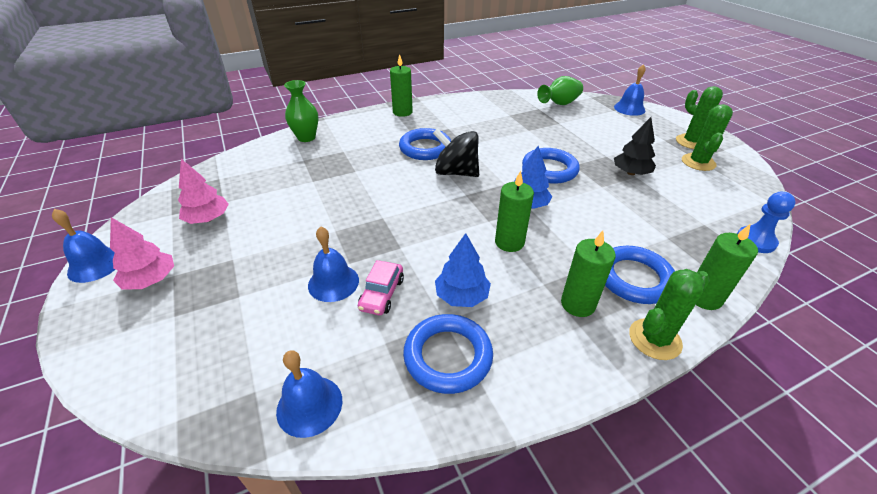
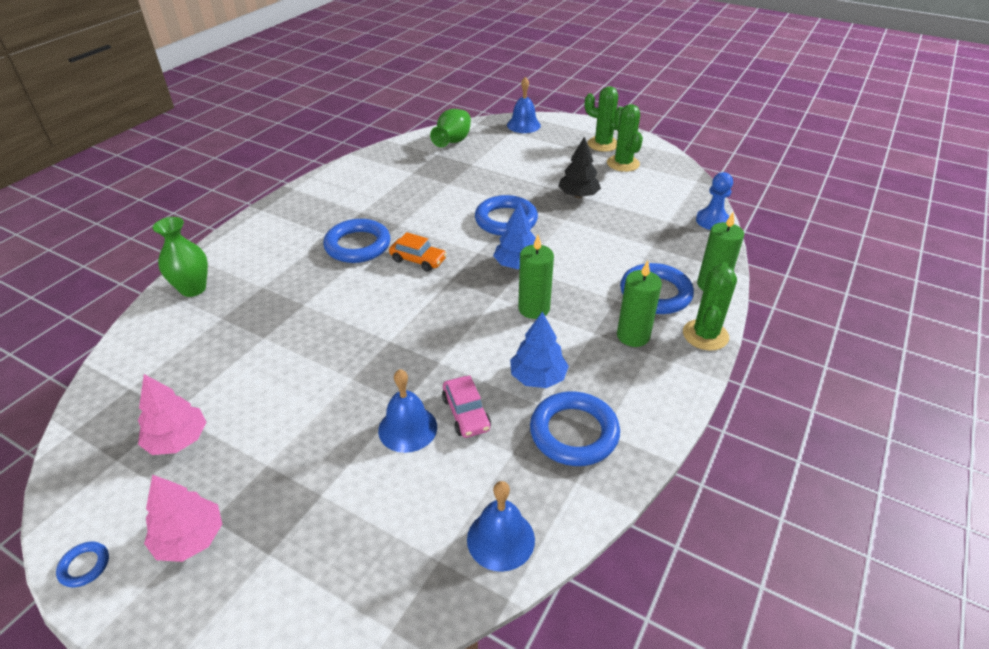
camera: 35 degrees left, 0 degrees up
blue bell [52,209,116,283] -> blue ring [56,542,109,587]
green candle [390,54,413,117] -> none
black spinning top [433,128,479,177] -> orange car [389,232,447,271]

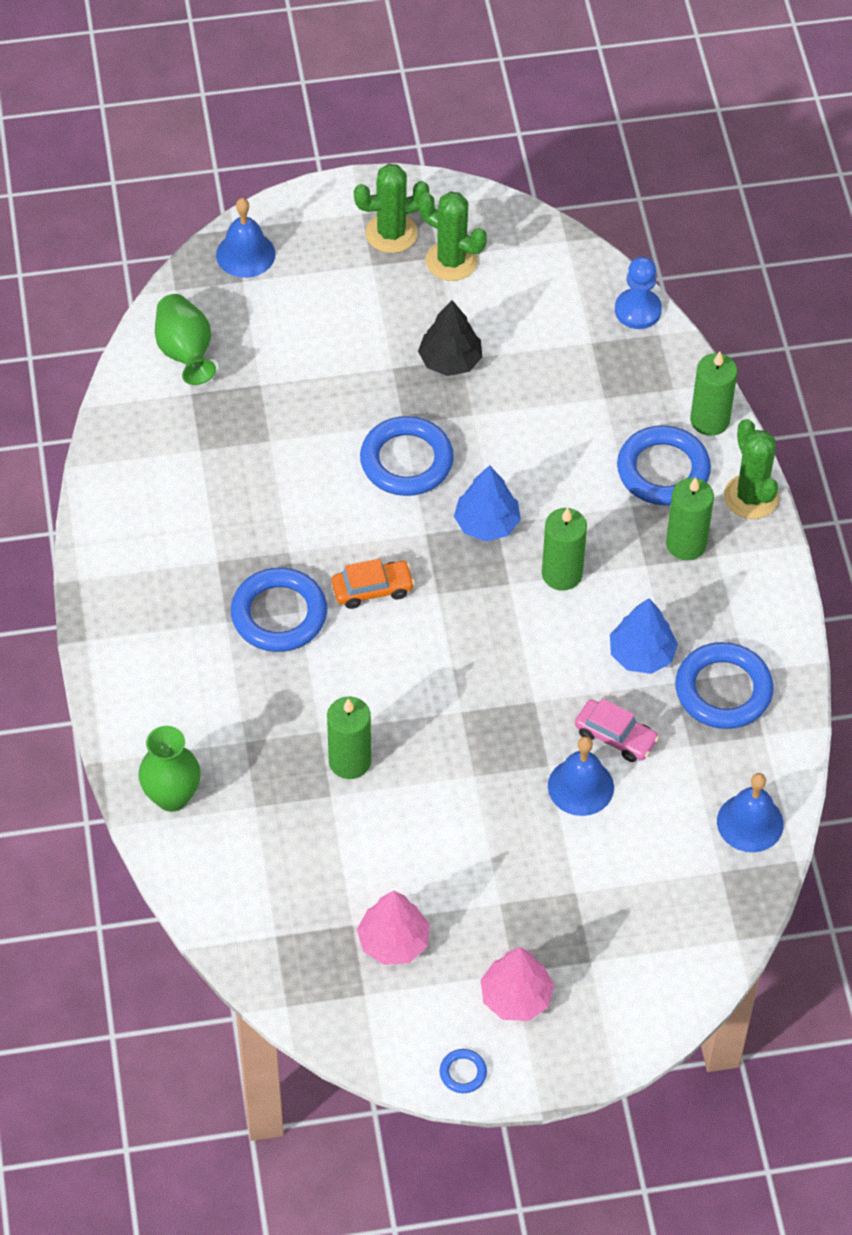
camera: 40 degrees left, 15 degrees up
none -> green candle [327,697,371,779]

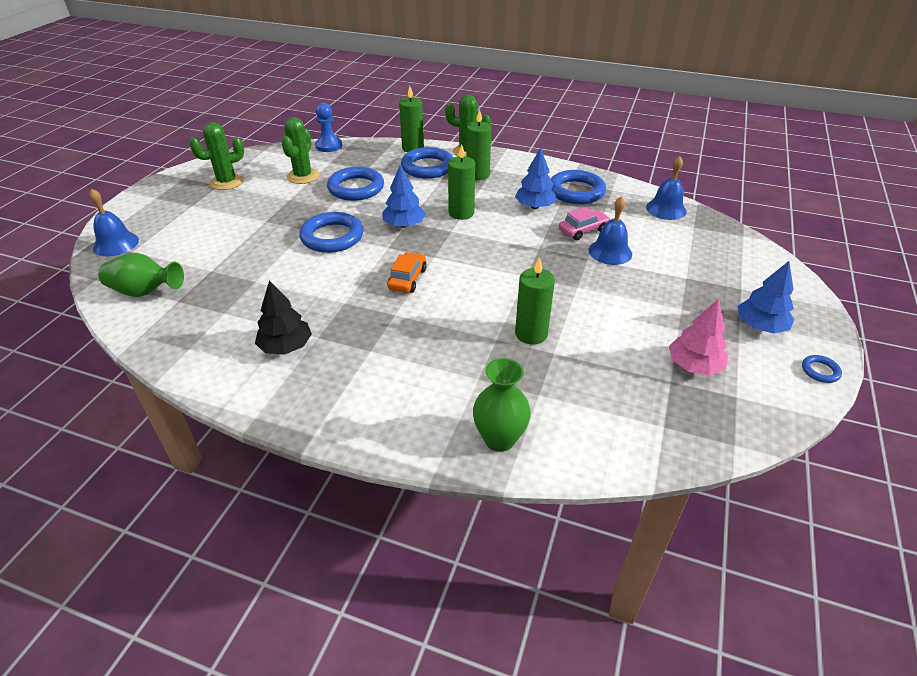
camera: 60 degrees left, 15 degrees down
blue ring [231,567,327,652] -> blue ring moved to [327,167,384,201]
green cactus [354,164,429,253] -> green cactus moved to [281,117,319,184]
black tree [418,300,482,376] -> black tree moved to [255,281,312,355]
pink tree [481,947,554,1021] -> blue tree [738,261,795,334]

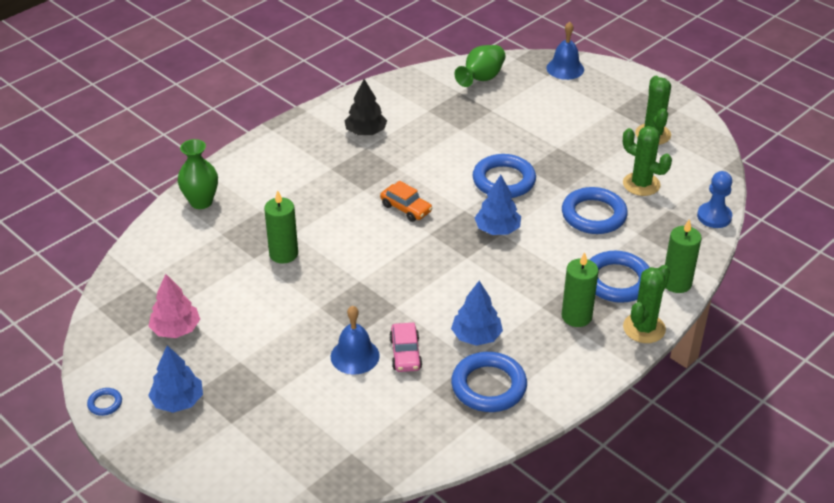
camera: 115 degrees right, 0 degrees up
green candle [448,144,475,220] -> none
blue bell [646,156,687,220] -> none

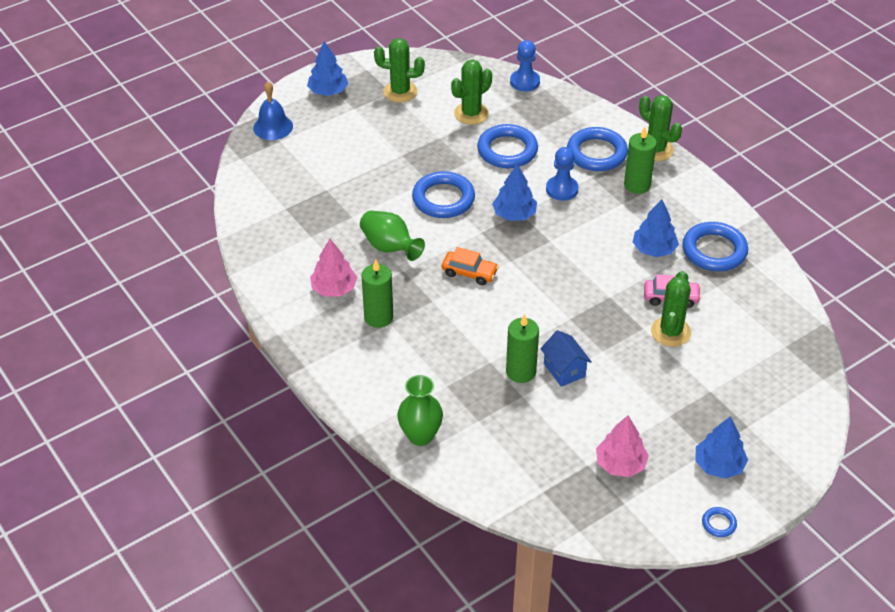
camera: 80 degrees left, 5 degrees up
blue bell [331,306,380,375] -> green cactus [651,271,691,347]
black tree [344,79,387,135] -> pink tree [310,239,357,297]
orange car [380,181,433,222] -> orange car turned 60 degrees clockwise [442,247,499,285]
green vase [454,45,506,87] -> green vase moved to [360,210,425,261]
green candle [665,219,702,293] -> green candle moved to [362,260,393,328]
none -> blue tree [307,41,348,96]
none -> blue house [540,330,592,387]
none -> blue pawn [546,147,579,201]

